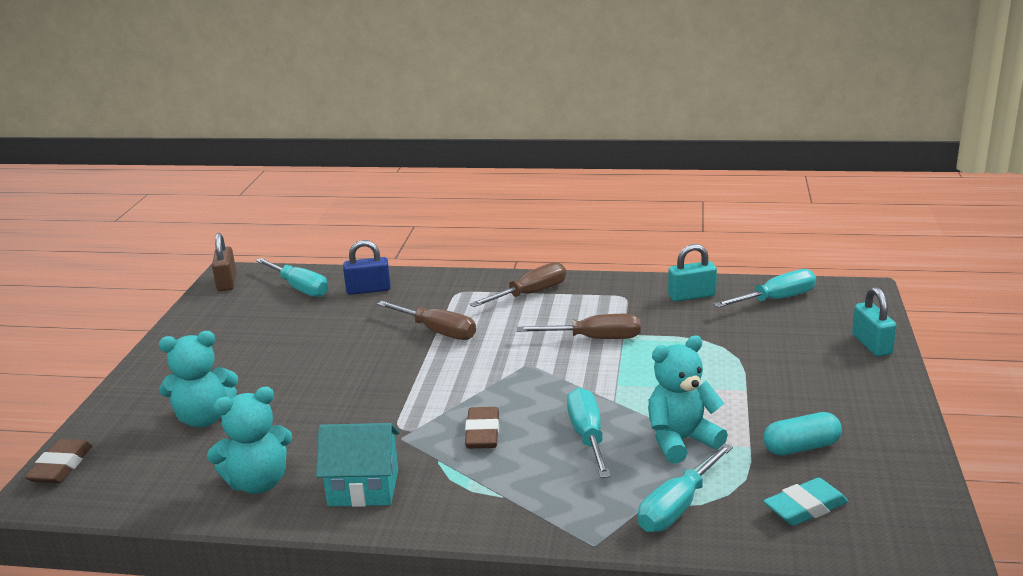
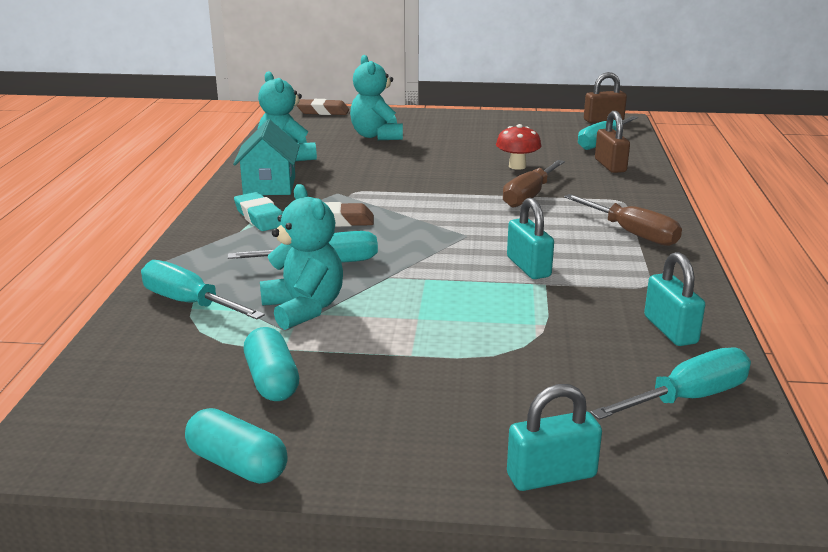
camera: 85 degrees right, 0 degrees up
blue padlock [343,240,391,295] -> brown padlock [595,111,630,173]
brown screwdriver [517,314,641,339] -> turquoise padlock [507,198,554,279]
turquoise screwdriver [713,269,816,308] -> turquoise screwdriver turned 90 degrees counterclockwise [590,347,751,420]
turquoise eraser [764,478,848,526] -> turquoise eraser moved to [234,192,283,231]
none -> turquoise capsule [185,408,288,484]
none -> red mushroom [496,124,541,170]

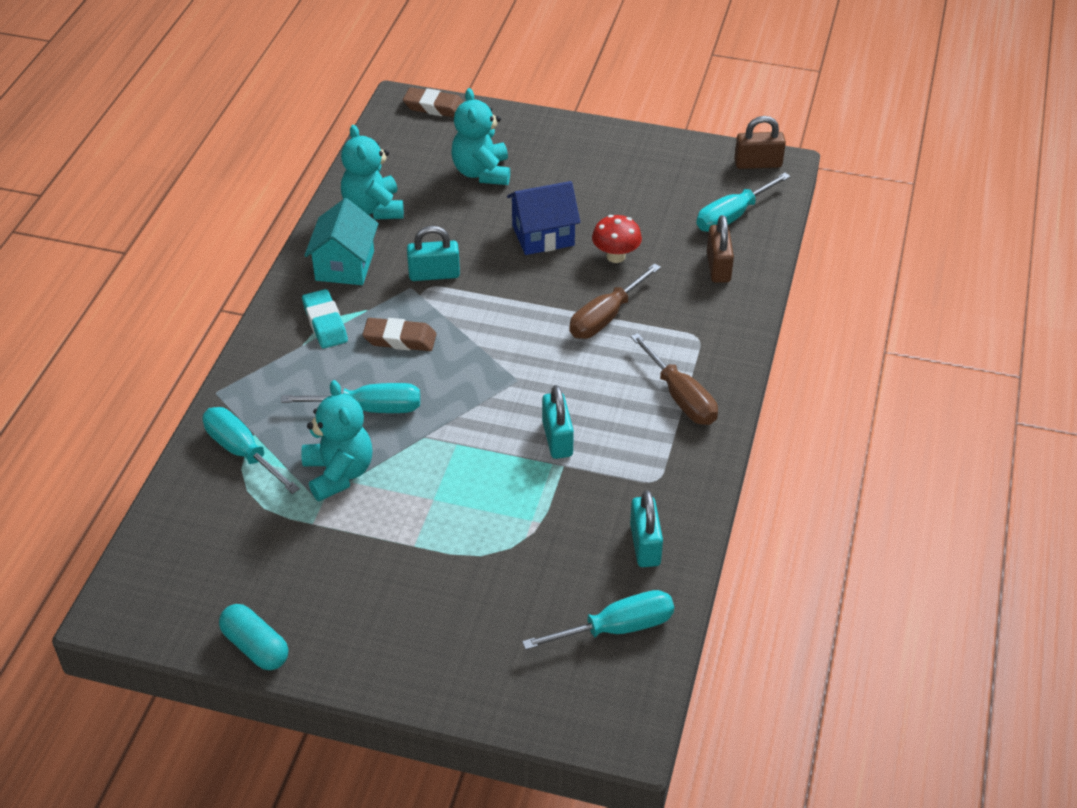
camera: 10 degrees right, 20 degrees up
turquoise capsule [244,327,299,401] -> none
turquoise padlock [507,384,602,491] -> turquoise padlock moved to [407,226,460,281]
none -> blue house [507,181,580,255]

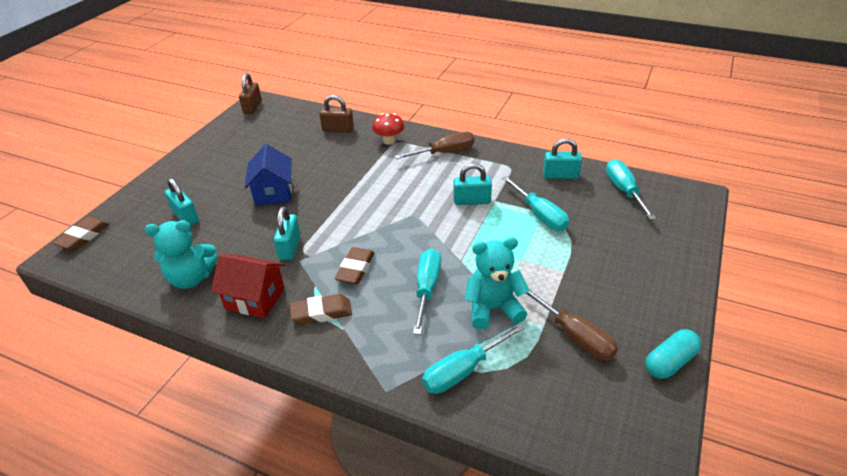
camera: 80 degrees left, 5 degrees down
turquoise eraser [302,289,348,348] -> brown eraser [290,294,352,325]
turquoise house [304,198,379,285] -> red house [211,254,285,318]
turquoise teddy bear [451,88,510,185] -> turquoise padlock [165,178,199,225]
brown screwdriver [569,263,661,339] -> brown screwdriver moved to [525,289,618,360]
red mushroom [592,215,642,263] -> red mushroom moved to [372,113,404,145]
turquoise screwdriver [697,173,791,232] -> turquoise screwdriver moved to [502,176,569,231]

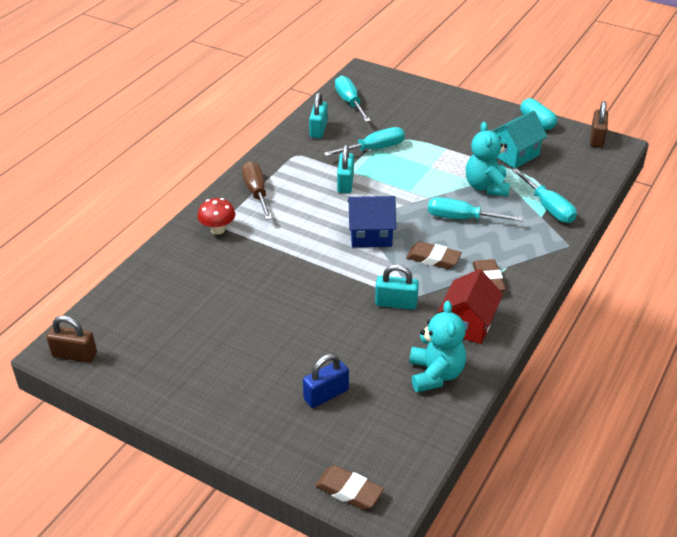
camera: 85 degrees left, 0 degrees up
turquoise padlock [165,178,199,225] -> blue padlock [303,354,349,408]
blue house [245,144,292,206] -> blue house moved to [348,196,396,247]
brown padlock [319,95,354,133] -> brown padlock moved to [590,101,608,148]
brown screwdriver [525,289,618,360] -> turquoise house [492,110,548,169]
turquoise screwdriver [606,159,656,220] -> turquoise screwdriver turned 75 degrees clockwise [335,76,371,122]

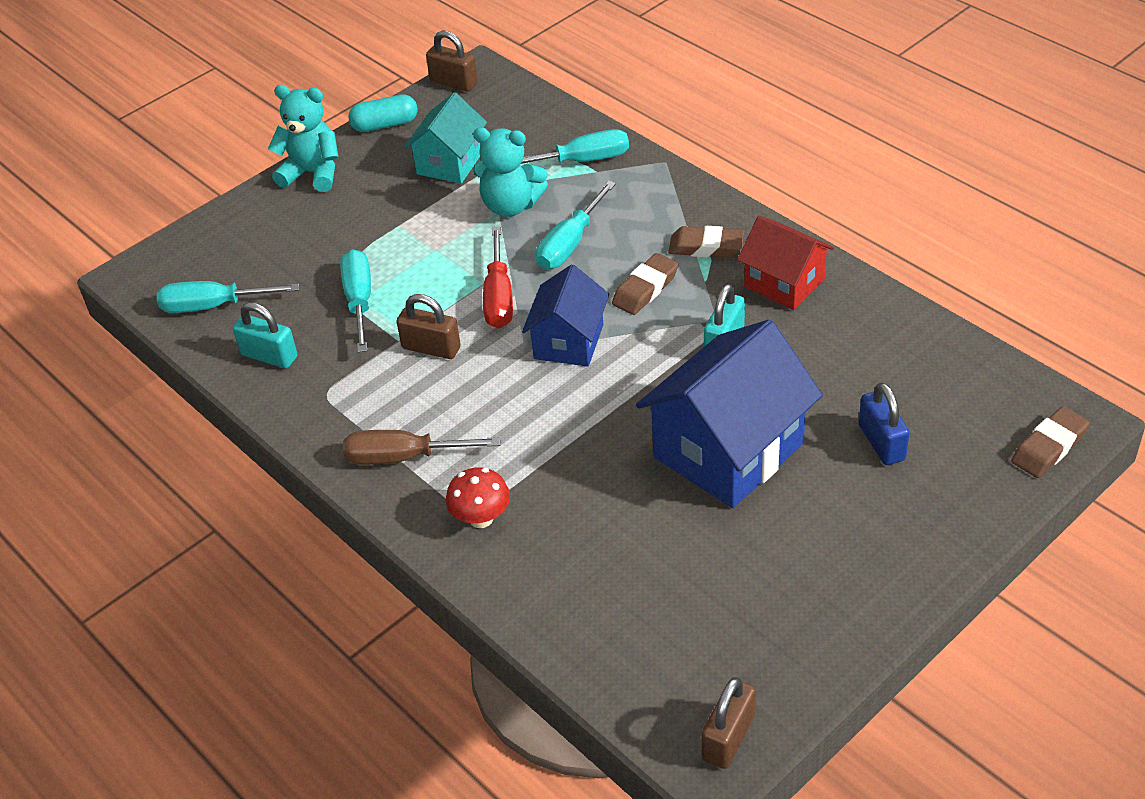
camera: 70 degrees left, 5 degrees up
turquoise padlock [337,145,354,193] -> brown padlock [397,294,461,359]
turquoise teddy bear [409,301,466,392] -> turquoise teddy bear moved to [268,85,338,192]
turquoise house [492,110,548,169] -> turquoise house turned 45 degrees clockwise [404,92,487,183]
none -> red screwdriver [483,226,513,328]
none -> blue house [636,320,823,508]

